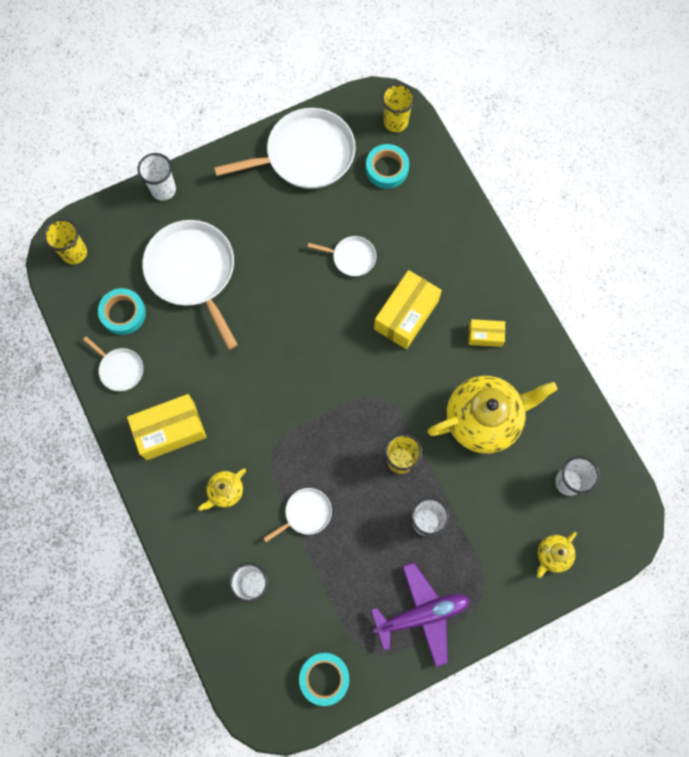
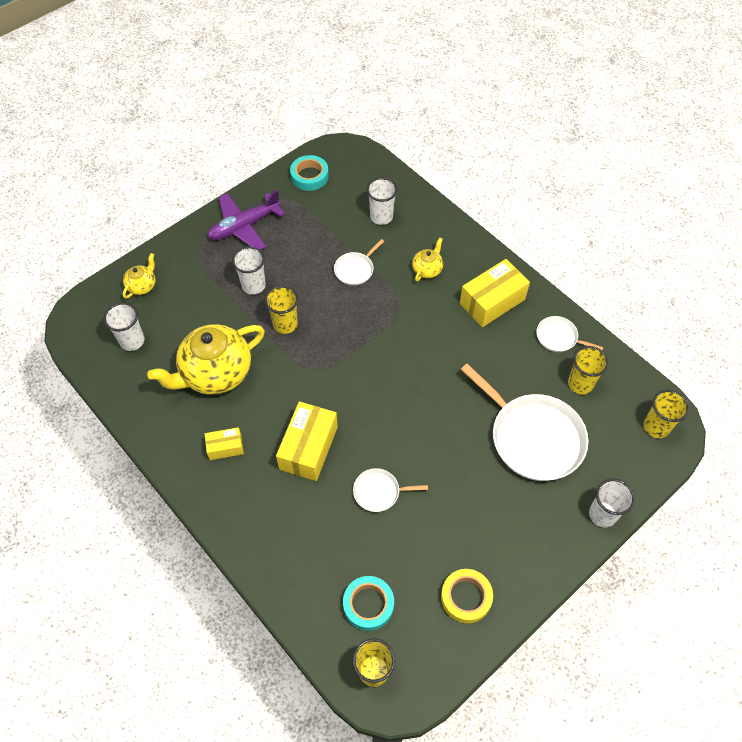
camera: 165 degrees right, 15 degrees down
turquoise tape [98,288,146,335] -> yellow cup [568,346,609,394]
white pan [214,108,356,189] -> yellow tape [441,569,493,623]

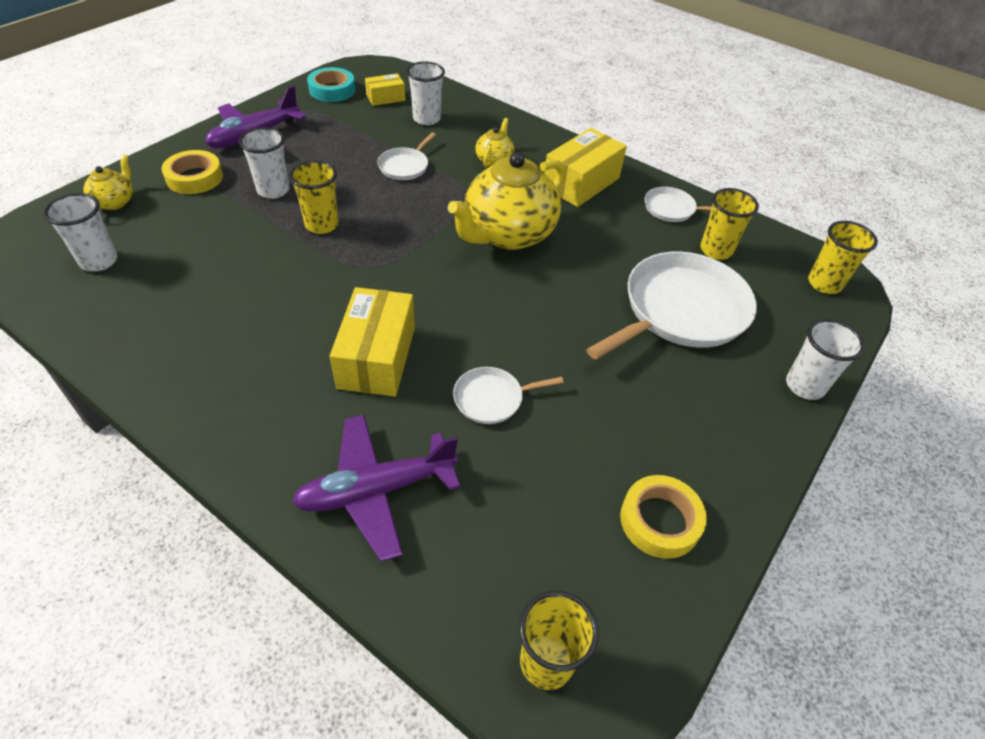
camera: 15 degrees left, 10 degrees down
yellow teapot [147,324,265,395] -> yellow teapot moved to [448,152,565,250]
yellow box [205,427,244,460] -> yellow box moved to [365,73,405,106]
turquoise tape [343,576,394,631] -> none
white pan [461,364,589,481] -> white pan turned 75 degrees counterclockwise [586,252,757,360]
none -> yellow tape [162,150,223,194]
none -> purple plane [292,415,460,562]

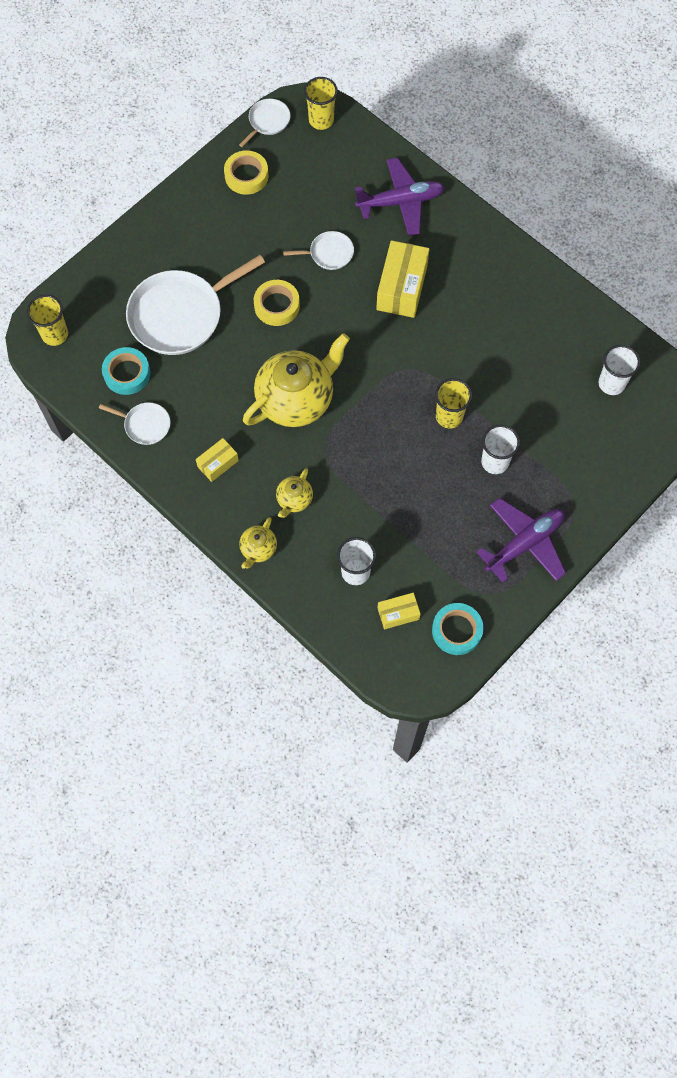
camera: 170 degrees left, 20 degrees up
yellow teapot [83,154,133,210] -> yellow teapot moved to [239,517,277,569]
yellow tape [162,150,223,194] -> yellow tape moved to [254,280,300,326]
white pan [377,133,436,180] -> white pan moved to [239,99,290,147]
yellow box [544,128,627,207] -> yellow box [196,438,239,482], size x0.55
yellow cup [700,188,759,260] -> turquoise tape [102,347,150,395]
white cup [786,319,865,400] -> none

